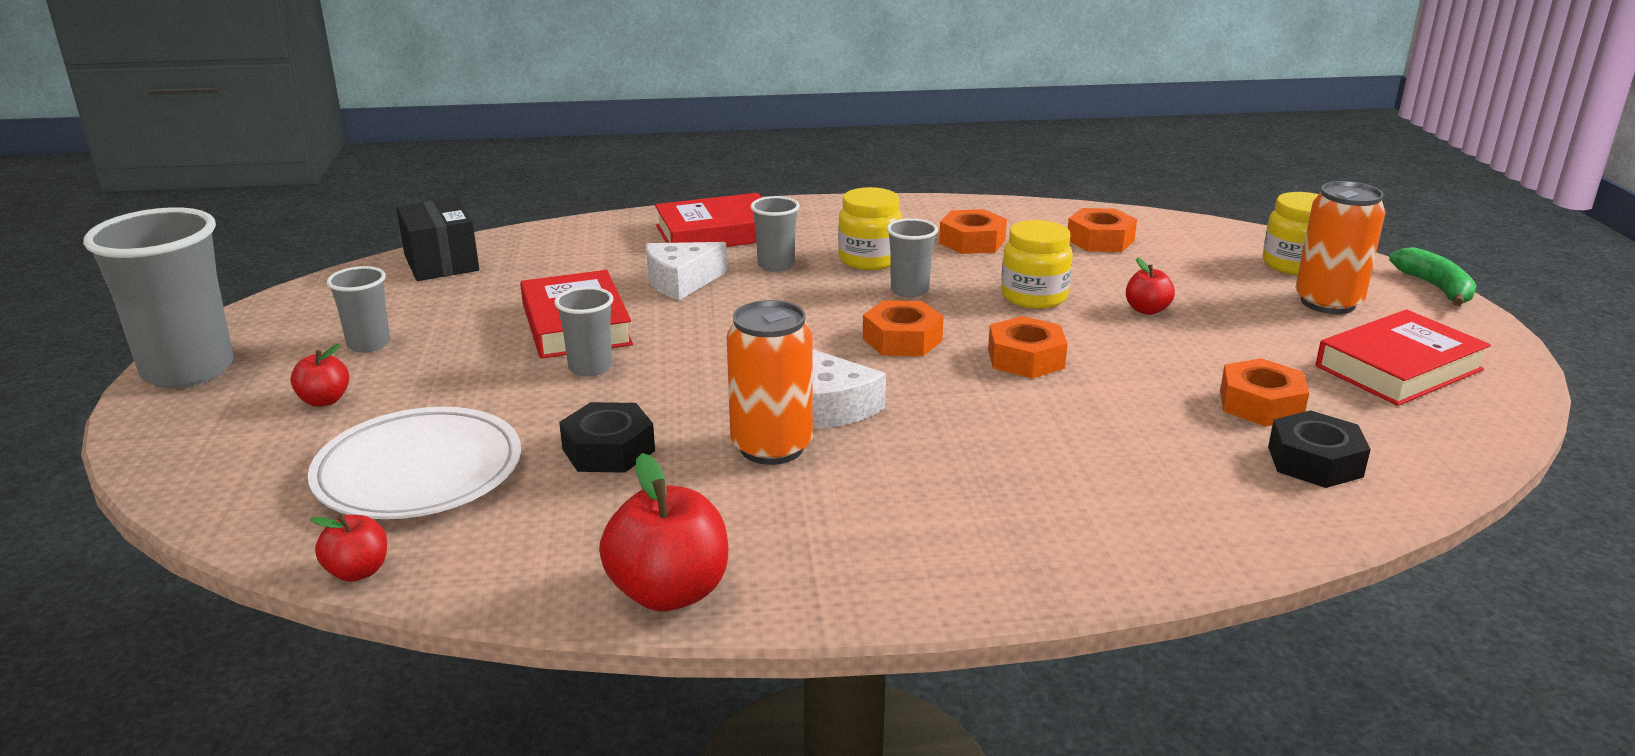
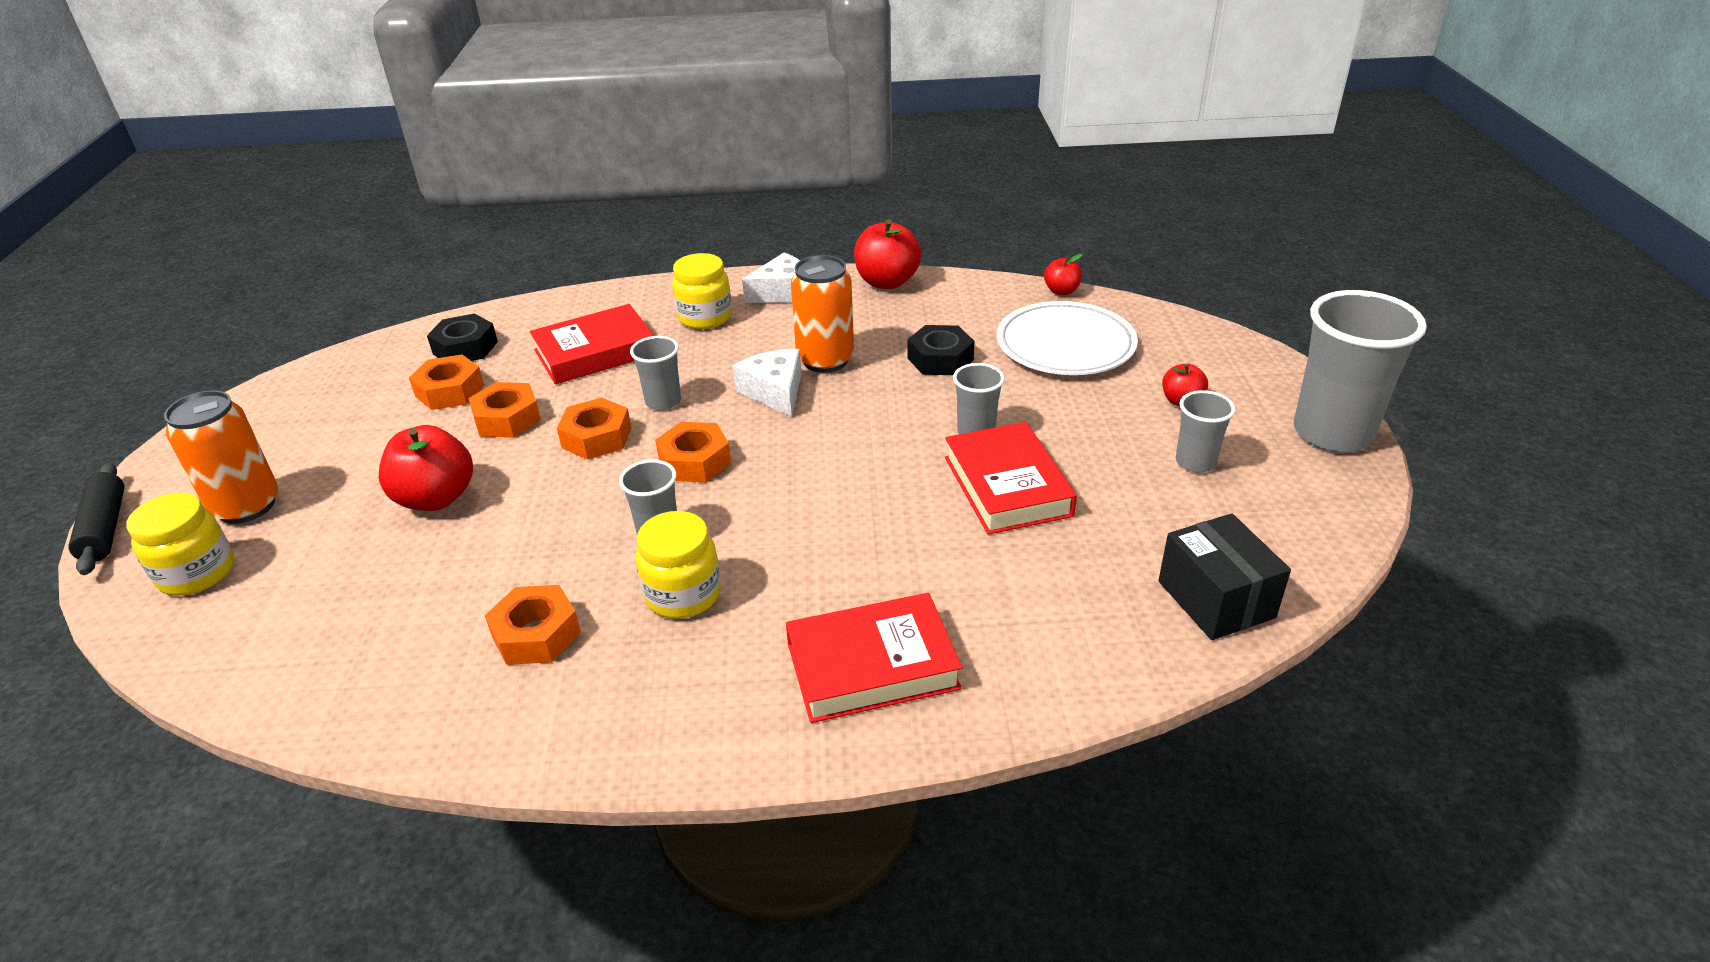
camera: 175 degrees left, 10 degrees up
white cheese [646,242,727,300] -> white cheese moved to [742,253,800,303]
grey cup [750,196,800,272] -> grey cup moved to [630,336,681,411]
yellow jar [1001,220,1073,309] -> yellow jar moved to [672,253,732,329]
orange nut [1068,208,1137,252] -> orange nut moved to [468,382,541,438]
red apple [1126,258,1175,315] -> red apple [379,425,473,511], size x1.82
red book [1316,309,1491,406] -> red book moved to [530,304,654,384]
green banana [1389,247,1476,306] -> black rolling pin [68,463,124,575]

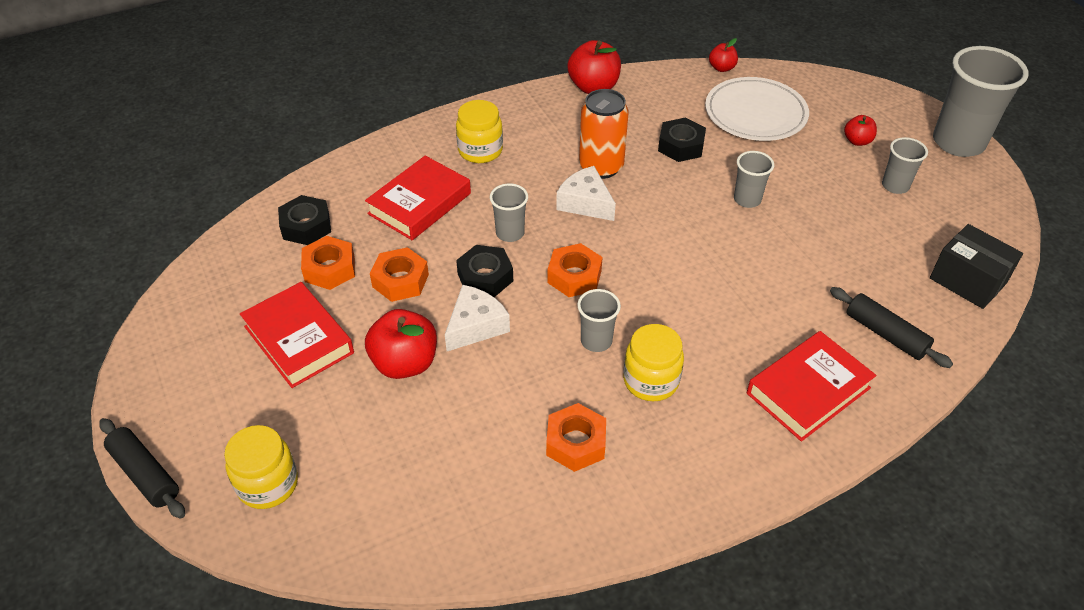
camera: 25 degrees left, 10 degrees up
orange can [164,390,278,524] -> none
orange nut [557,397,632,460] -> black nut [456,245,513,297]
white cheese [742,253,800,303] -> white cheese moved to [445,285,510,351]
red book [945,422,1077,535] -> red book moved to [240,282,354,388]
none -> black rolling pin [830,287,953,368]

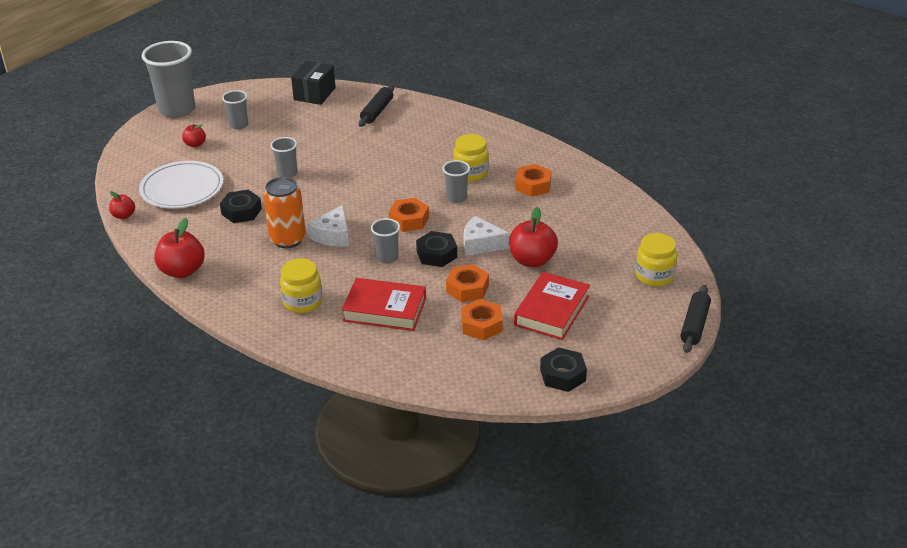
camera: 115 degrees left, 10 degrees down
black nut [278,195,331,245] -> black nut moved to [540,347,587,392]
red book [747,331,876,442] -> none

